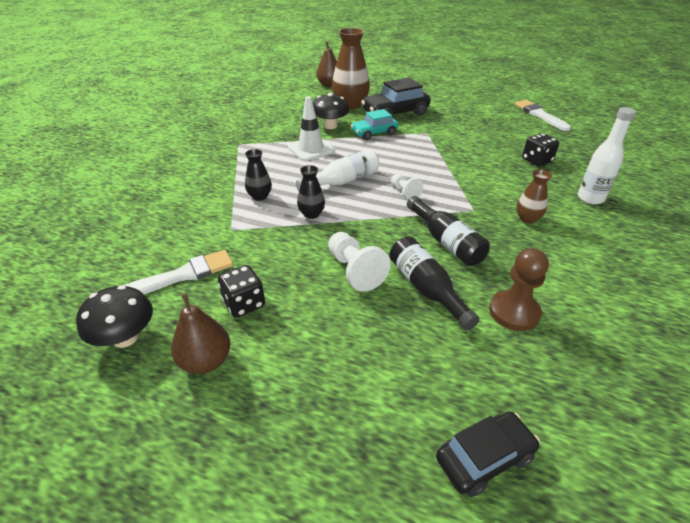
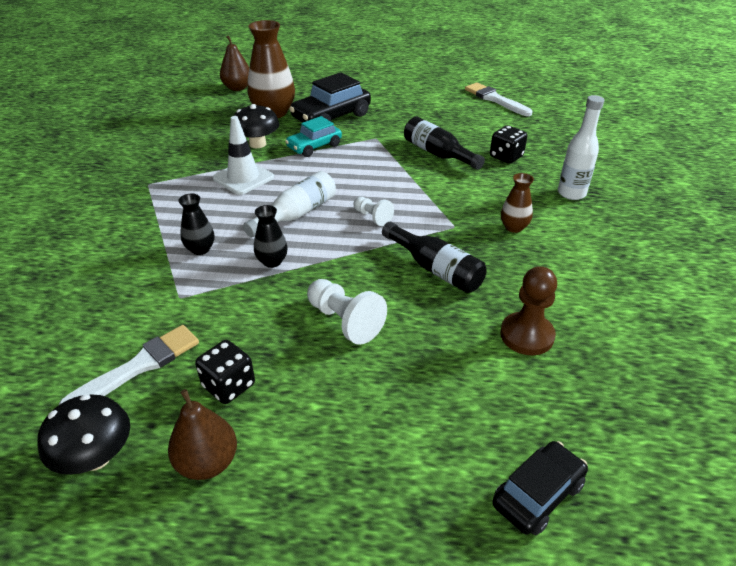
camera: 15 degrees left, 0 degrees up
black bottle [389,237,479,331] -> black bottle moved to [404,117,485,170]

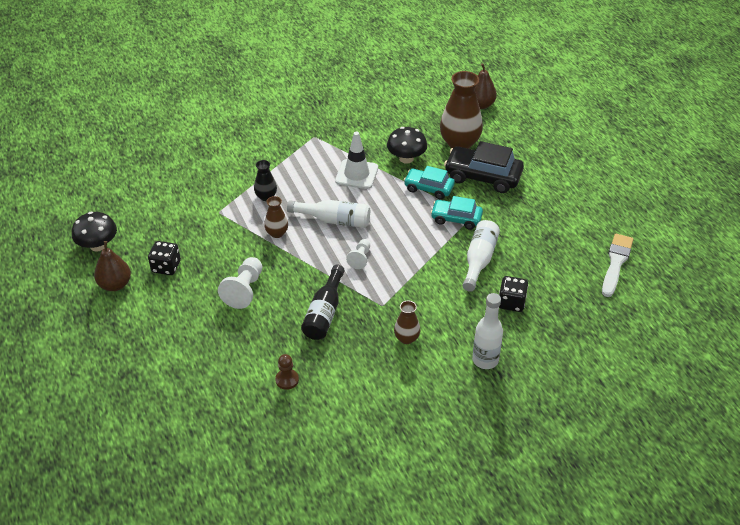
camera: 60 degrees right, 5 degrees up
white brush [59,325,199,405] -> none
black vase [254,205,288,268] -> brown vase [264,196,288,238]
black bottle [404,117,485,170] -> white bottle [463,220,500,292]
black car [493,441,588,535] -> none
brown pawn [500,266,557,355] -> brown pawn [275,354,299,390], size x0.61
none -> turquoise car [431,196,483,230]

